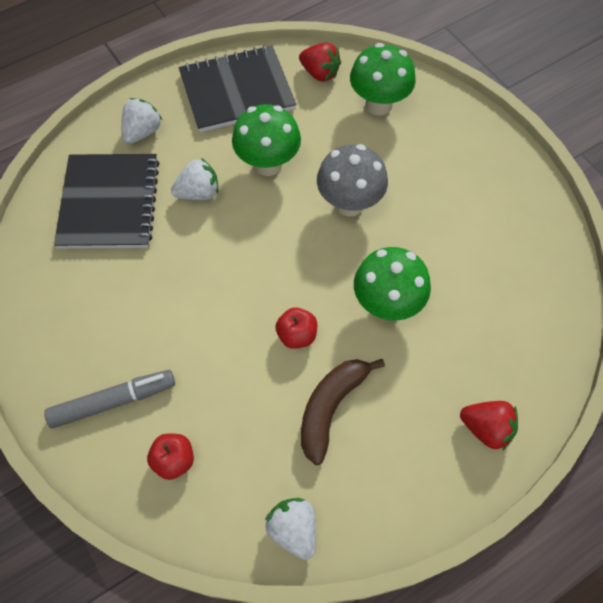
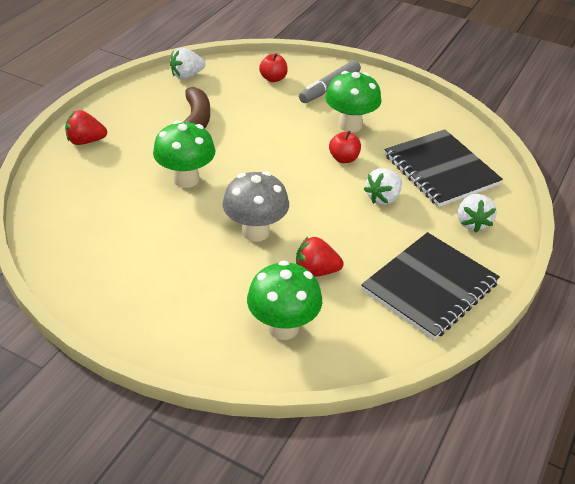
camera: 150 degrees right, 20 degrees down
green mushroom [232,104,301,176] -> green mushroom moved to [325,71,382,132]
white strawberry [265,498,316,560] -> white strawberry turned 120 degrees clockwise [170,48,206,79]
red apple [275,307,317,349] -> red apple moved to [329,131,361,163]
red strawberry [299,42,341,82] -> red strawberry moved to [296,237,344,277]

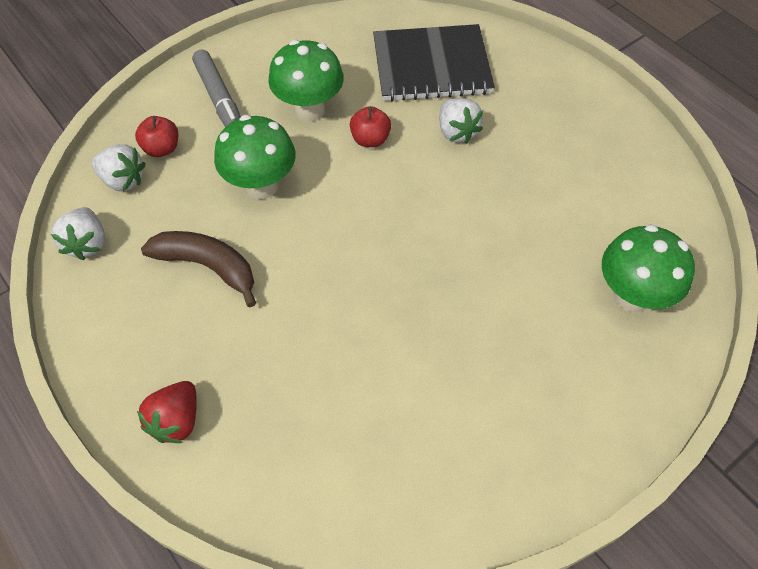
camera: 65 degrees left, 15 degrees up
green mushroom [153,121,215,188] -> green mushroom moved to [214,115,296,199]
grey mushroom [223,171,289,242] -> none
red strawberry [296,237,344,277] -> none
black notebook [361,232,500,340] -> none
white strawberry [458,194,497,233] -> white strawberry moved to [92,144,145,191]

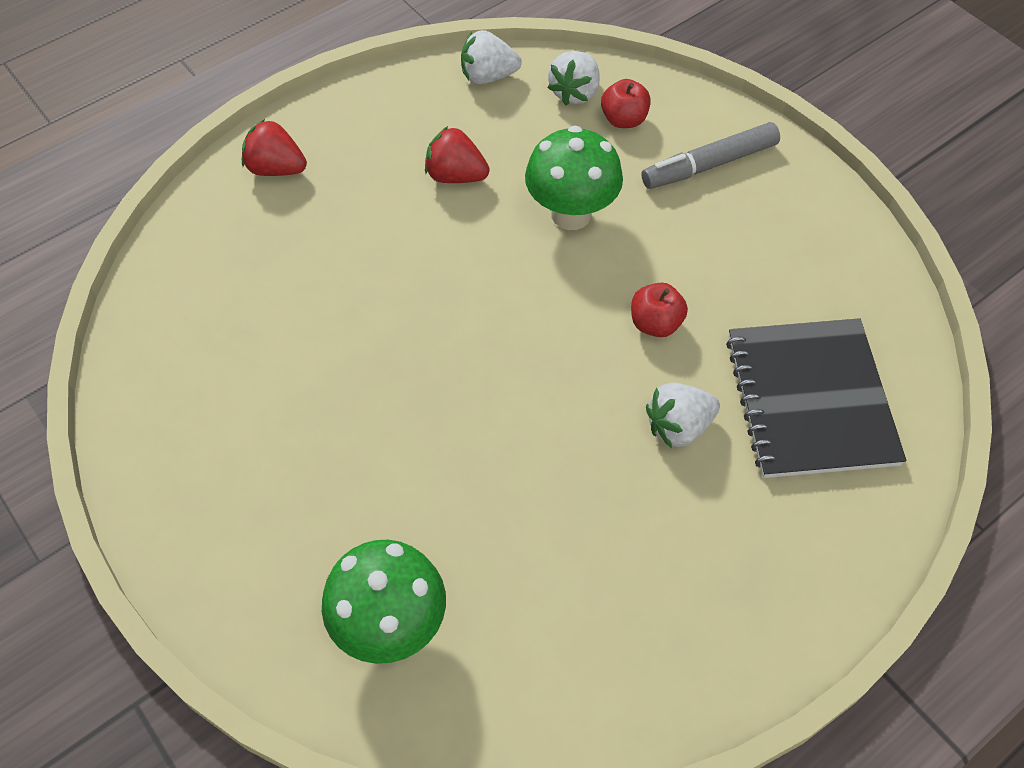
camera: 90 degrees right, 0 degrees up
brown banana [141,231,256,307] -> red strawberry [425,126,490,183]
green mushroom [268,40,344,121] -> none

